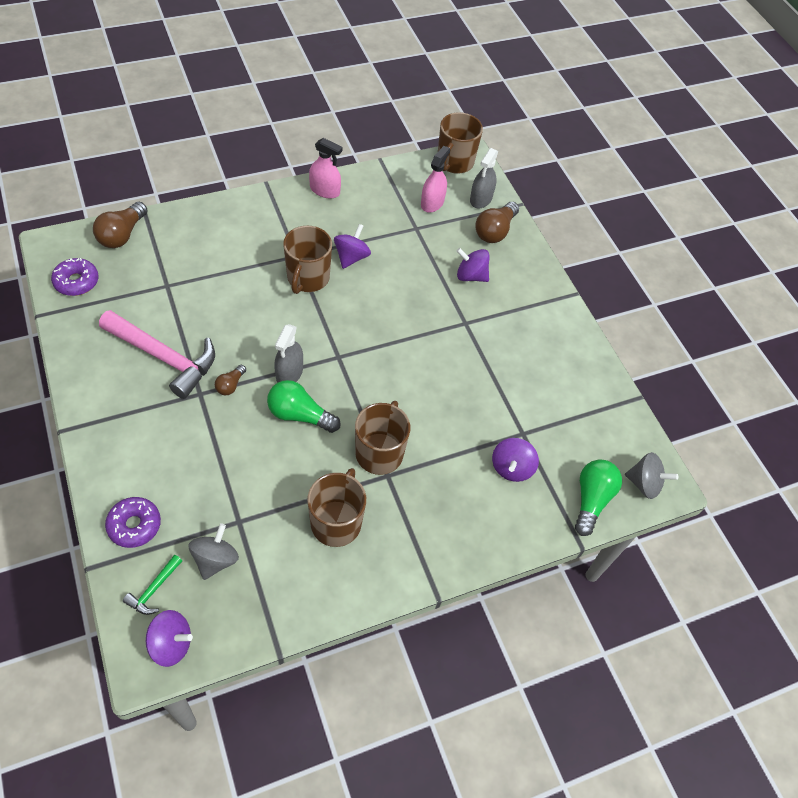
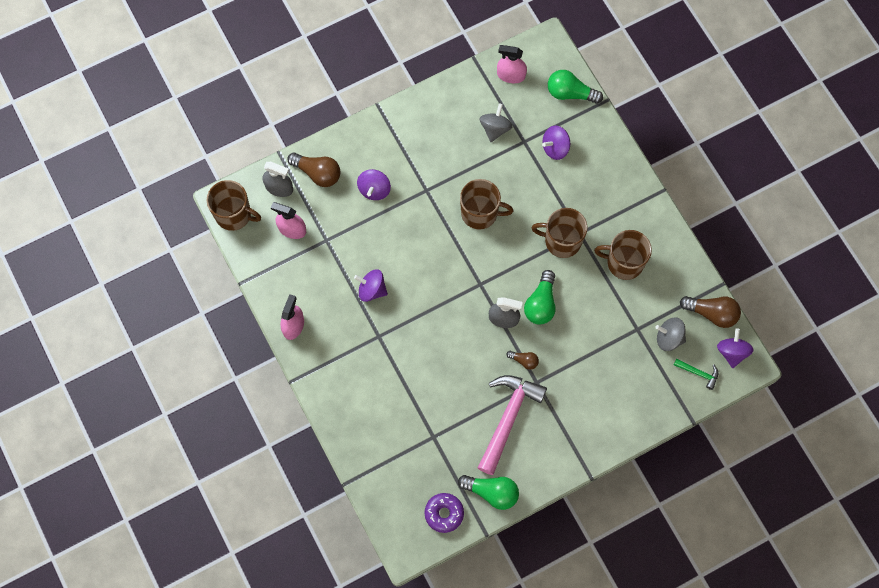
camera: 90 degrees left, 15 degrees up
brown light bulb [93,202,148,248] -> brown light bulb moved to [680,296,741,328]
purple donut [105,497,161,548] -> none
brown mug [283,226,332,294] -> brown mug moved to [460,179,514,229]
purple spinning top [492,438,539,482] -> purple spinning top turned 135 degrees clockwise [542,126,570,160]
grey spinning top [625,452,678,499] -> grey spinning top moved to [480,104,513,142]
none -> green light bulb [458,475,519,510]
none -> pink spray bottle [497,45,527,83]

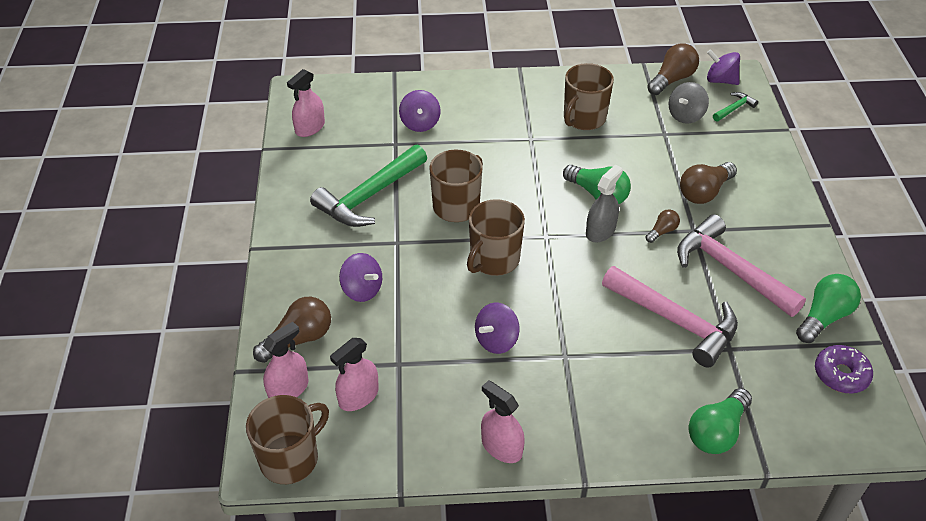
camera: 65 degrees left, 25 degrees down
grey spray bottle [262,162,293,197] -> pink spray bottle [263,322,309,398]
grey spinning top [480,104,513,142] -> none
brown mug [532,208,588,258] -> brown mug moved to [467,199,525,276]
green light bulb [548,70,603,104] -> green light bulb moved to [689,388,752,454]
none -> green hammer [310,144,427,227]
none -> pink hammer [602,266,738,368]
none -> brown light bulb [680,162,737,204]

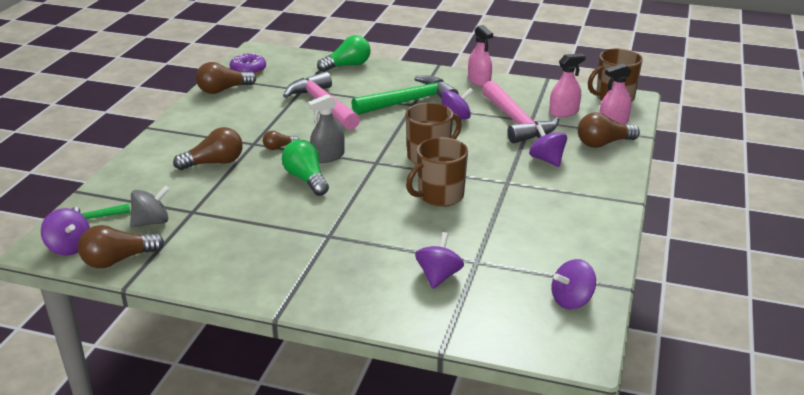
camera: 160 degrees left, 15 degrees down
pink spray bottle [287,69,325,137] -> purple spinning top [552,259,596,310]
green hammer [310,144,427,227] -> green hammer moved to [352,75,459,115]
brown mug [564,63,614,130] -> none
pink hammer [677,214,806,317] -> pink hammer moved to [482,81,559,143]
green light bulb [796,274,861,343] -> brown light bulb [196,62,256,94]

